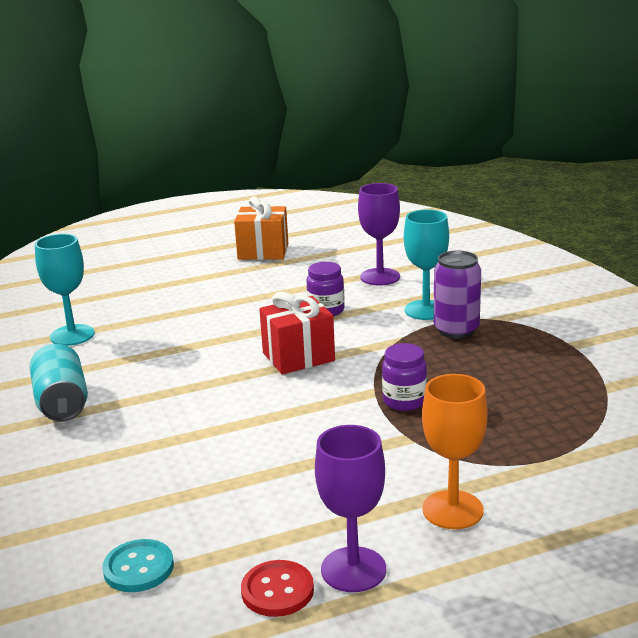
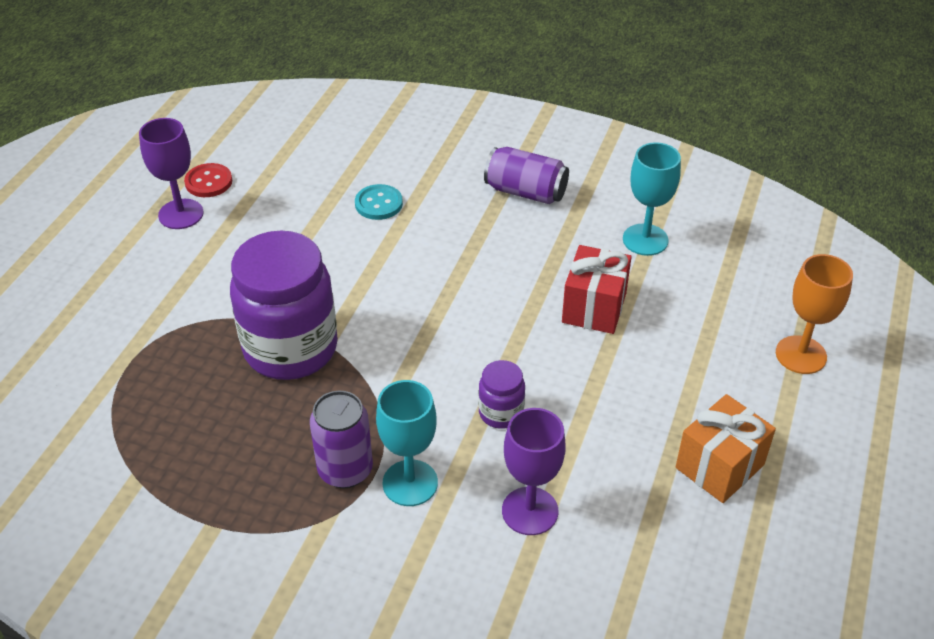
camera: 130 degrees right, 20 degrees up
turquoise can [30,344,88,421] -> purple can [484,147,569,204]
turquoise button [102,539,174,592] -> turquoise button moved to [355,184,403,220]
red gift [259,292,335,374] -> red gift moved to [562,245,632,334]
purple jar [382,343,427,411] -> purple jar [230,231,338,380], size x2.21
orange goblet [422,374,488,529] -> orange goblet moved to [776,254,853,374]

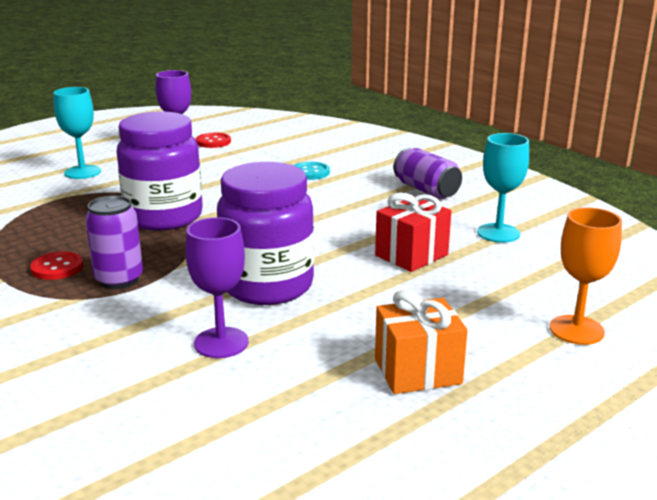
camera: 30 degrees right, 20 degrees down
turquoise goblet [376,380,438,506] -> turquoise goblet moved to [53,87,101,179]
purple jar [478,360,525,429] -> purple jar [217,162,314,305], size x2.21
none -> red button [30,251,83,280]

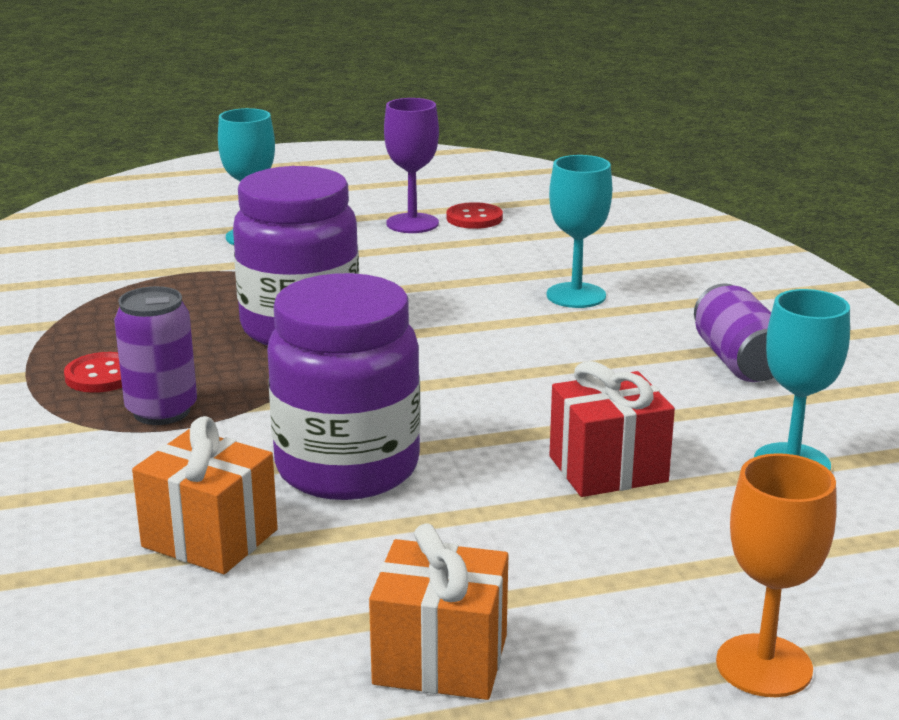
camera: 25 degrees right, 0 degrees up
purple goblet [185,217,249,358] -> orange gift [132,416,278,574]
turquoise button [293,162,330,180] -> turquoise goblet [547,155,612,308]

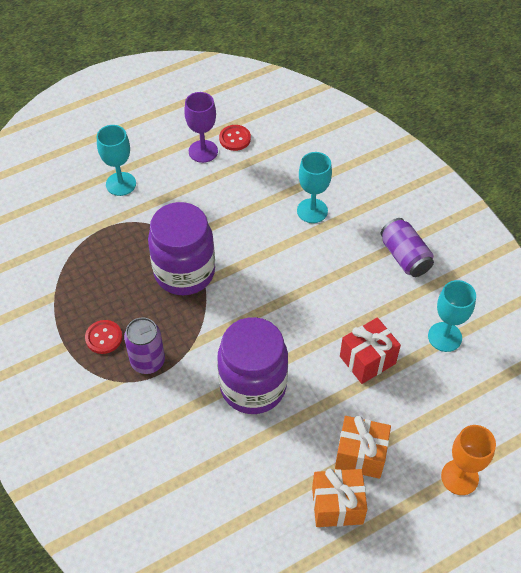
camera: 15 degrees left, 30 degrees up
orange gift [132,416,278,574] -> orange gift moved to [335,416,391,479]

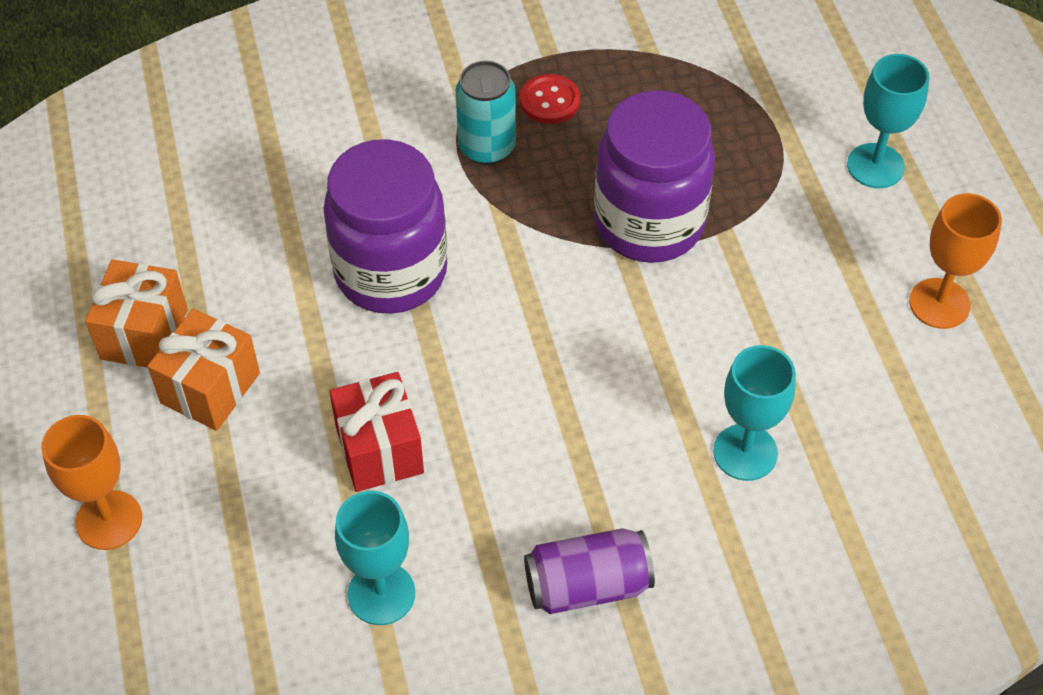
camera: 105 degrees right, 0 degrees up
purple can [124,317,165,374] -> turquoise can [456,61,516,165]
purple goblet [184,92,218,163] -> orange goblet [909,193,1002,329]
red button [219,125,251,151] -> none

